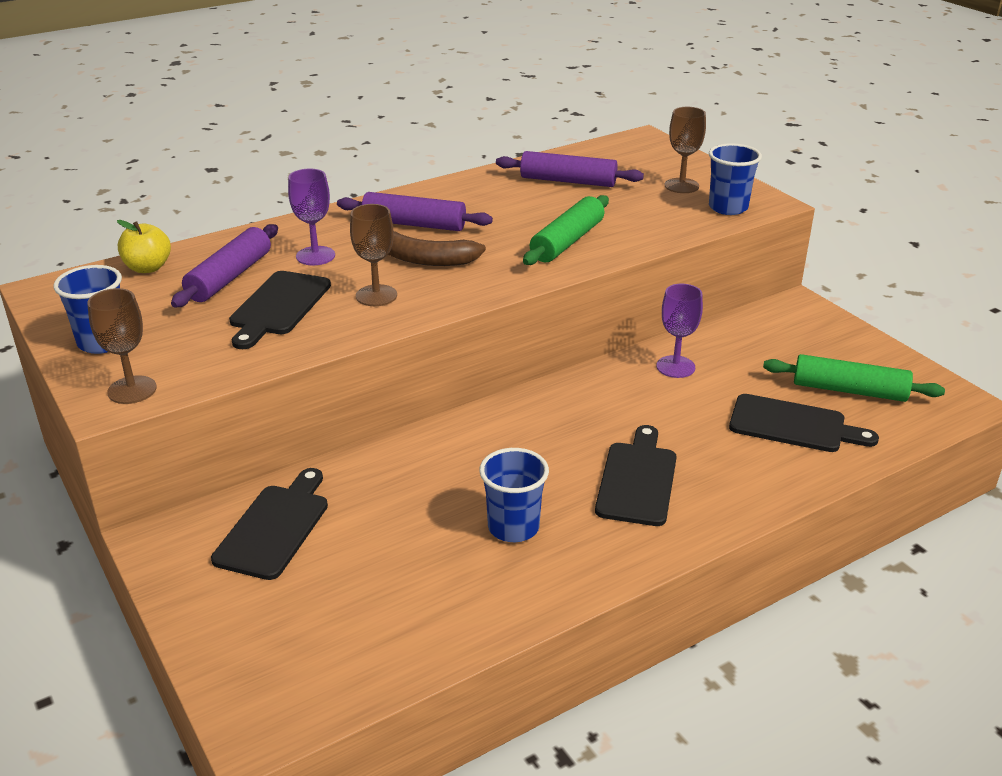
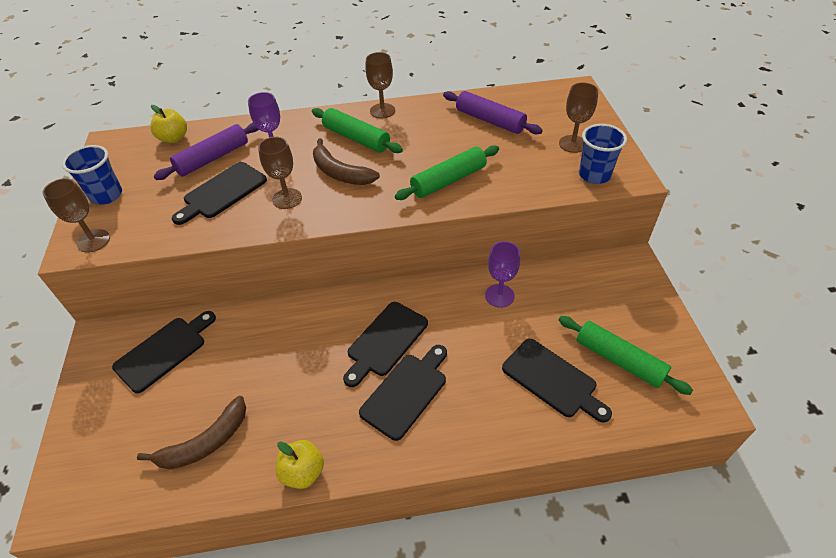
camera: 25 degrees right, 15 degrees up
purple rolling pin [337,192,493,231] -> green rolling pin [312,108,403,153]
blue cup [479,448,549,542] -> none
none -> brown banana [137,396,246,469]
none -> yellow apple [276,440,324,489]
none -> black cutting board [343,302,428,387]
none -> brown goblet [365,52,395,118]

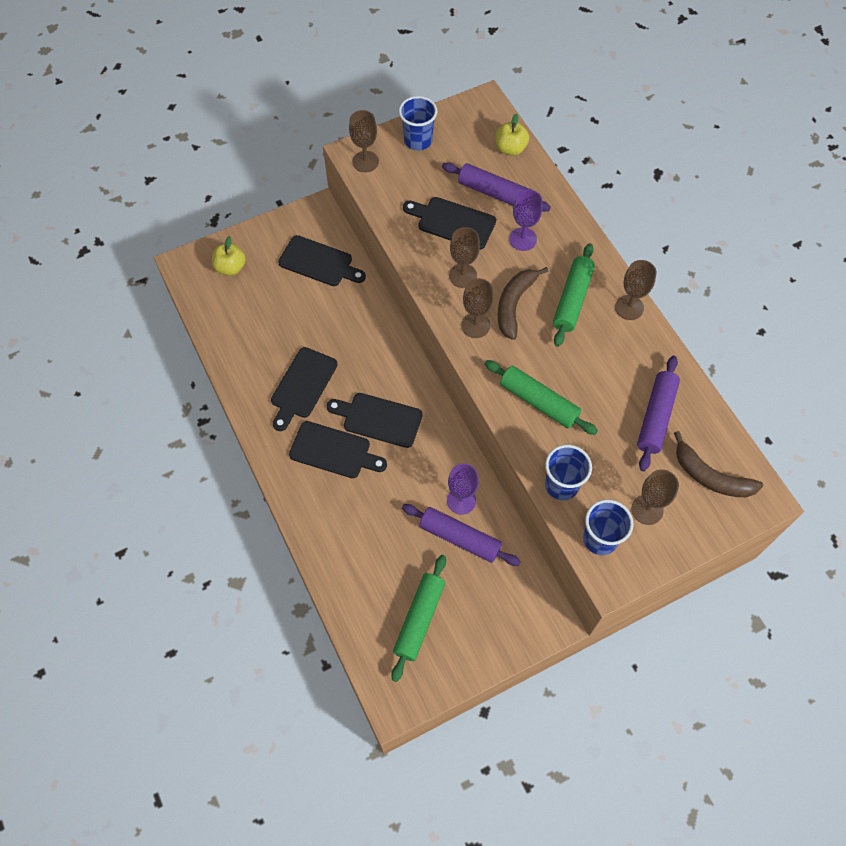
camera: 70 degrees right, 15 degrees up
brown banana [137,396,246,469] -> brown banana moved to [674,431,763,497]
yellow apple [276,440,324,489] -> yellow apple moved to [212,236,246,276]
black cutting board [502,339,612,423] -> black cutting board moved to [271,347,338,431]
none -> purple rolling pin [402,504,521,566]
none -> brown goblet [461,278,494,338]
none -> blue cup [545,445,592,500]

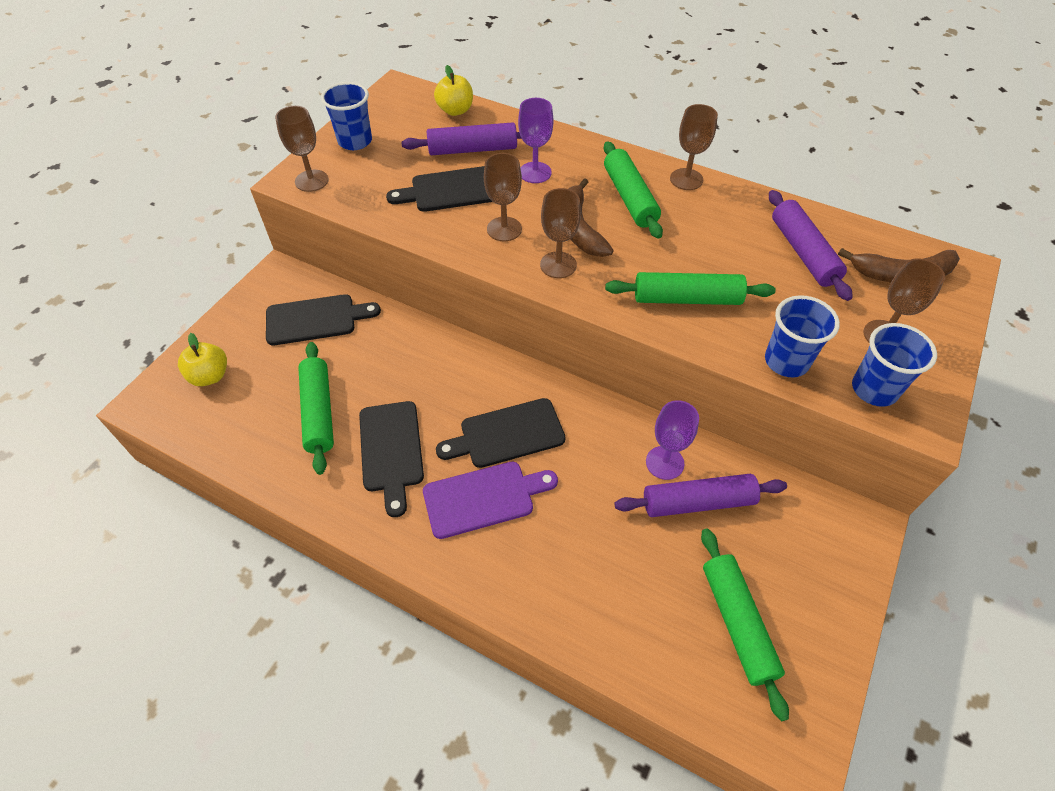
camera: 35 degrees left, 10 degrees down
black cutting board [289,421,387,478] -> purple cutting board [423,462,558,539]
none -> green rolling pin [298,342,334,475]

